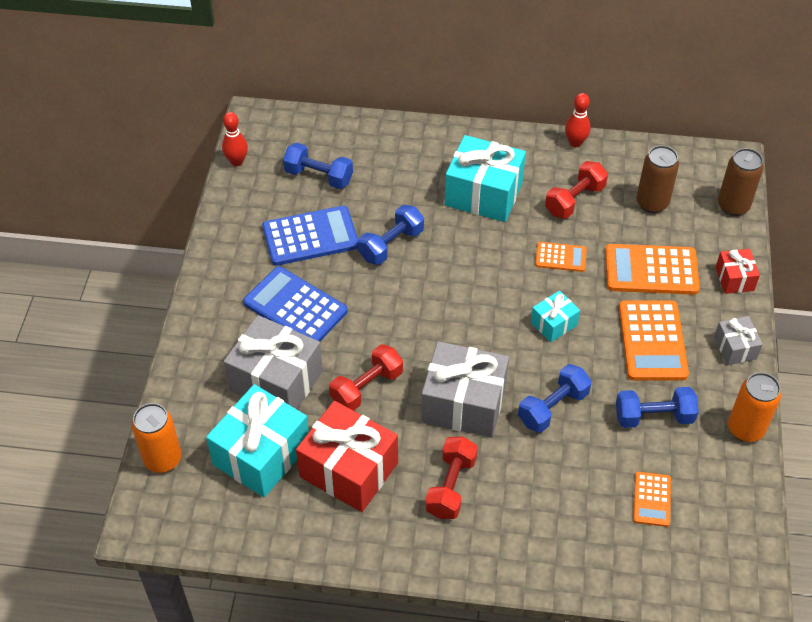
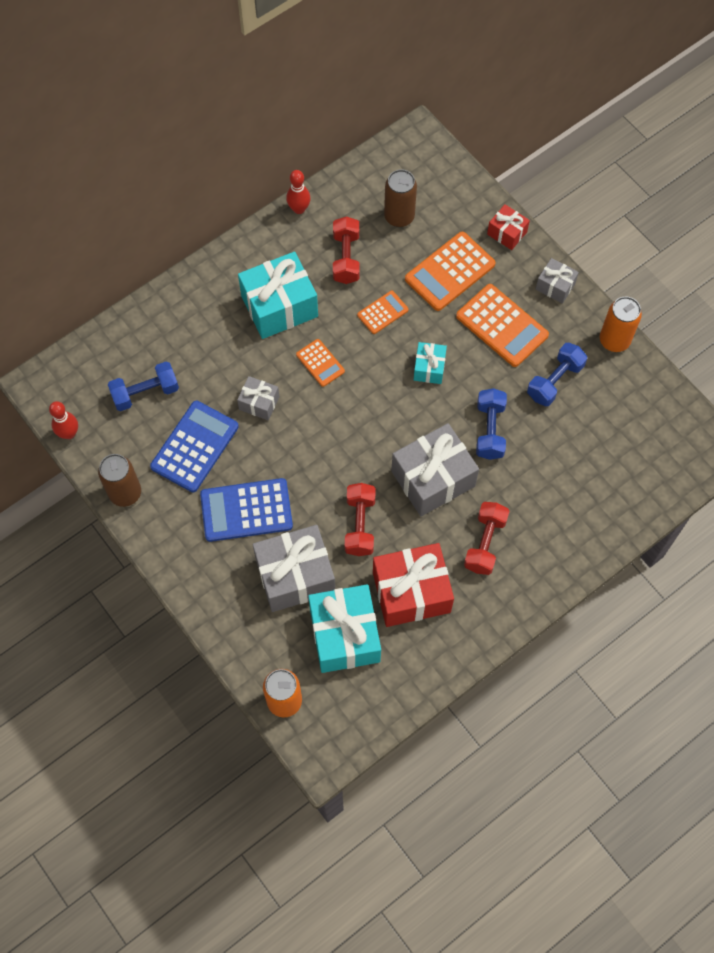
camera: 45 degrees left, 15 degrees up
blue dumbbell [358,205,424,265] -> grey gift [237,376,279,420]
red dumbbell [425,437,478,519] -> red dumbbell turned 45 degrees clockwise [464,502,510,575]
orange calculator [633,472,671,527] -> orange calculator moved to [296,339,345,387]
brown can [718,148,764,216] -> brown can moved to [98,454,141,507]

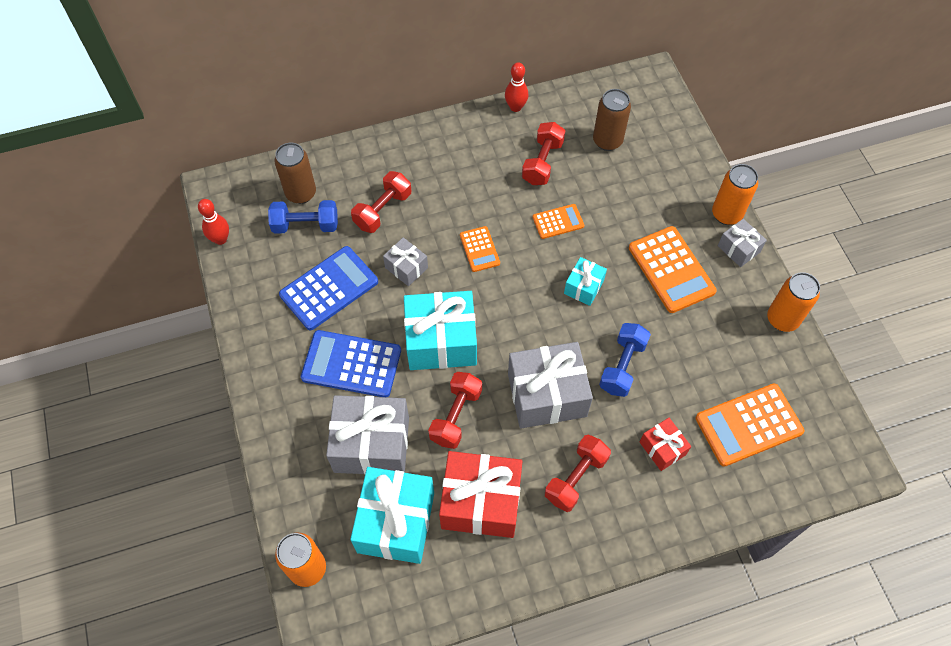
camera: 20 degrees right, 5 degrees down
brown can [98,454,141,507] -> brown can moved to [274,143,316,204]
turquoise gift [238,252,318,339] -> turquoise gift moved to [404,291,477,370]
orange calculator [405,232,496,311] -> orange calculator moved to [695,384,804,467]
red gift [487,204,530,250] -> red gift moved to [640,418,691,471]
blue dumbbell [527,343,587,406] -> none
none -> red dumbbell [351,171,411,233]
none -> orange can [712,164,758,225]

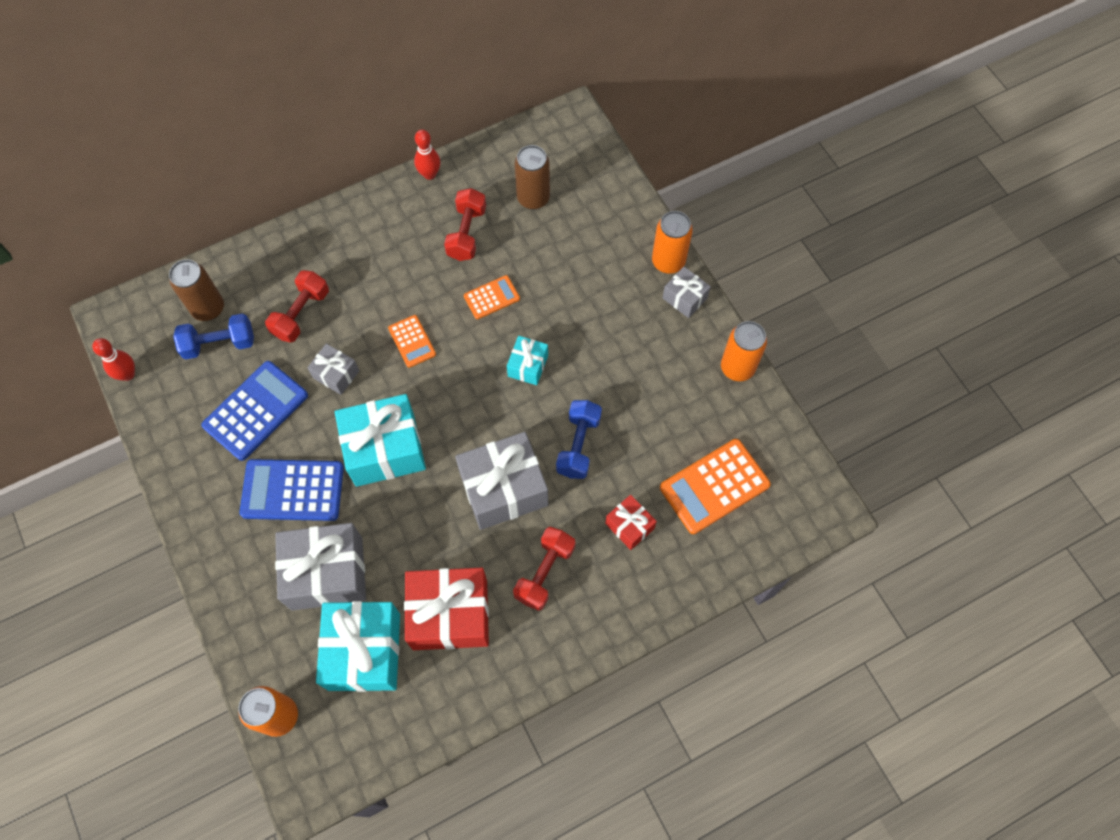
camera: 10 degrees left, 5 degrees up
red dumbbell [428,372,482,449] -> none
orange calculator [629,226,717,313] -> none

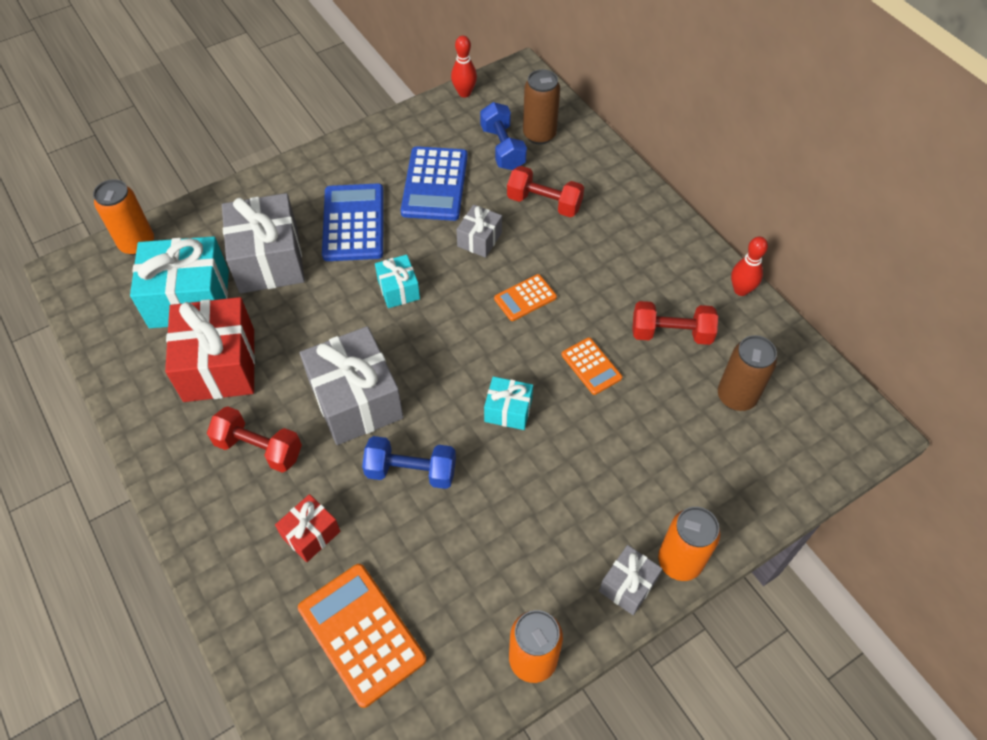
camera: 85 degrees right, 10 degrees down
blue calculator [201,361,308,461] -> blue calculator turned 60 degrees clockwise [401,146,468,221]
turquoise gift [335,394,426,487] -> turquoise gift [375,255,420,308], size x0.51

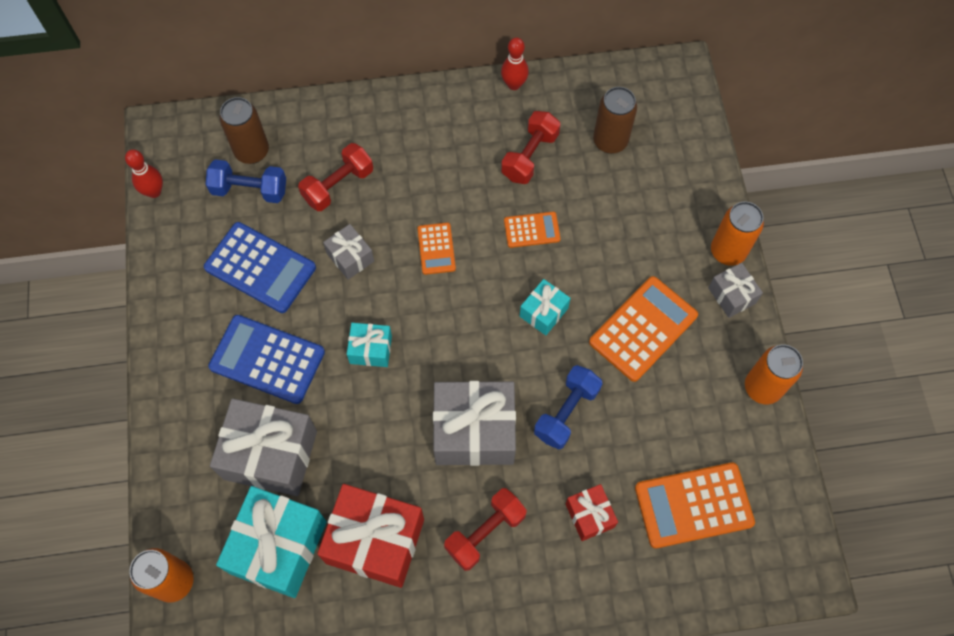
camera: 65 degrees left, 10 degrees up
none -> orange calculator [589,276,698,382]

